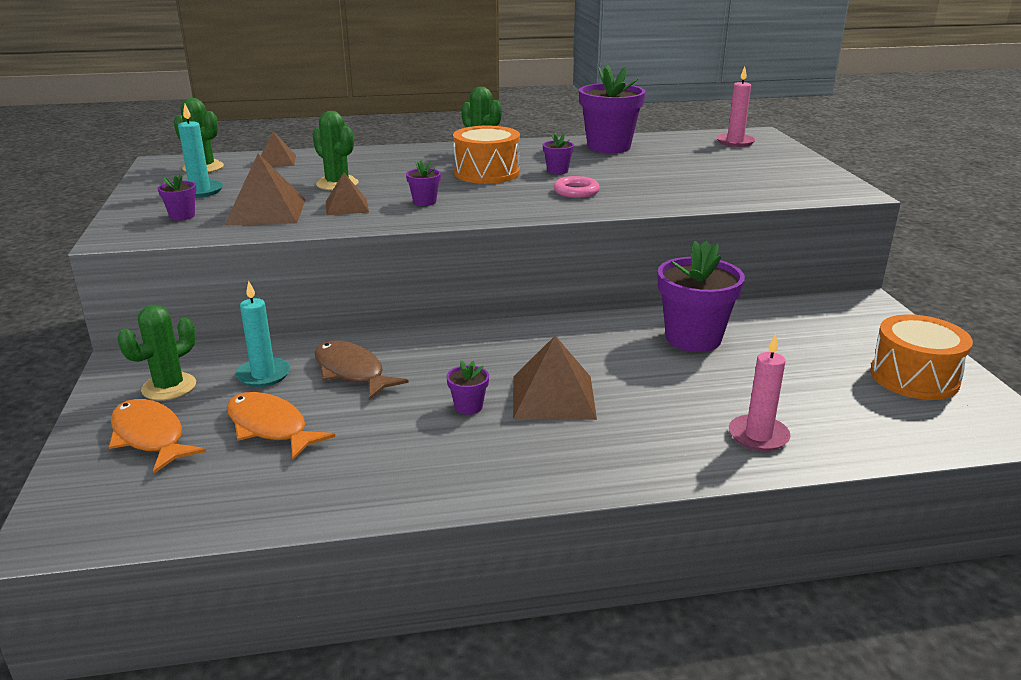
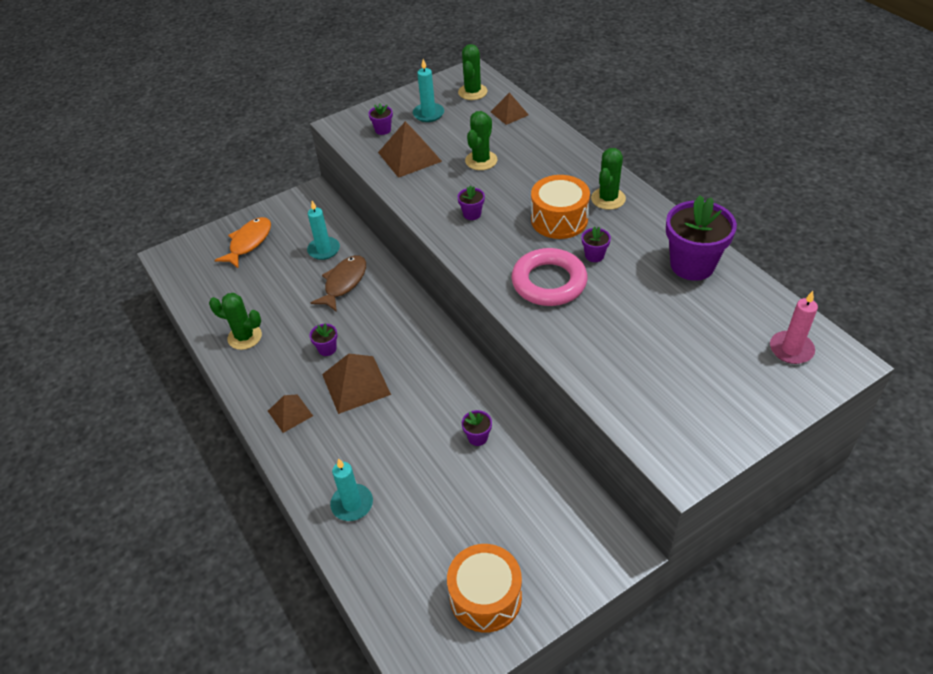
camera: 70 degrees right, 20 degrees up
green cactus [118,305,196,401] -> green cactus moved to [209,293,262,350]
orange fish [227,392,335,460] -> none
brown pyramid [326,173,369,215] -> brown pyramid moved to [268,394,313,433]
pink ring [554,176,600,198] -> pink ring [511,248,588,306], size x1.87
purple flower pot [657,241,745,352] -> purple flower pot [462,410,492,446], size x0.44
pink candle [729,333,791,451] -> turquoise candle [330,458,373,521]

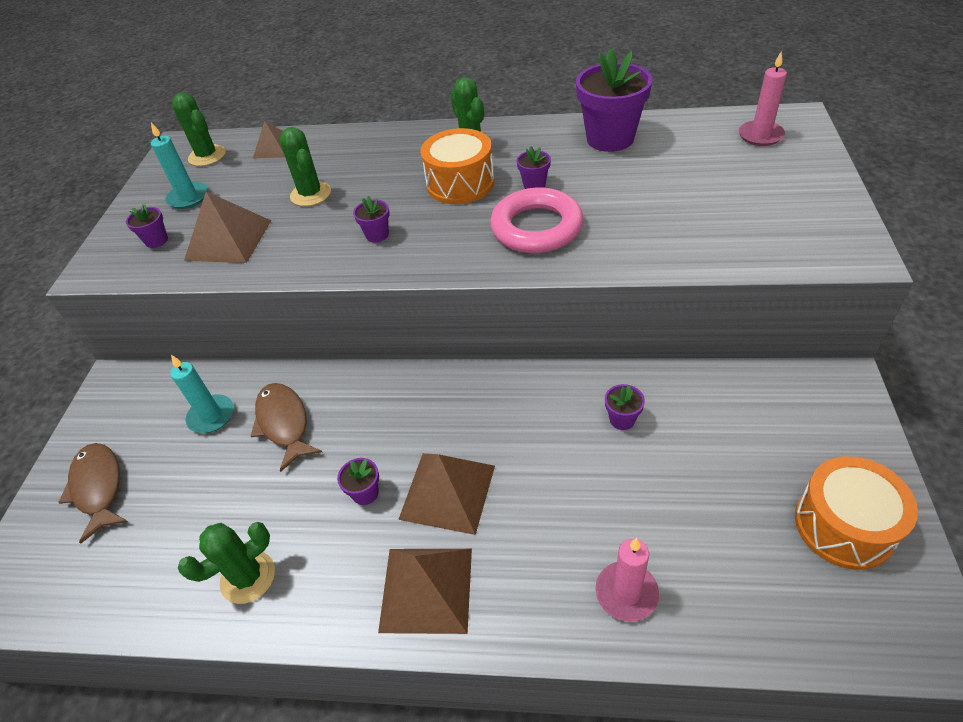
camera: 50 degrees left, 0 degrees up
orange fish [215,217,271,268] -> brown fish [58,443,128,544]
brown pyramid [268,394,313,433] -> brown pyramid [378,549,472,634], size x1.65
turquoise candle [330,458,373,521] -> pink candle [595,538,659,622]

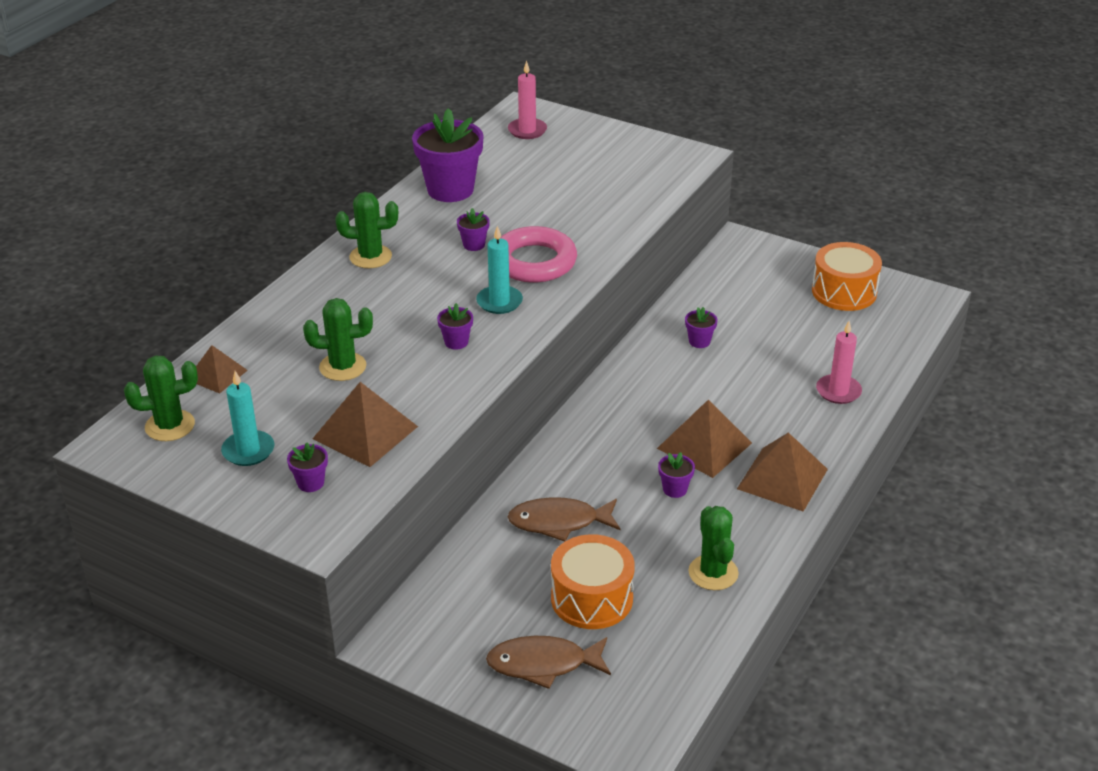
camera: 70 degrees left, 10 degrees down
turquoise candle [170,355,234,433] -> turquoise candle moved to [476,226,523,314]
orange drum [420,128,495,204] -> orange drum moved to [551,534,635,629]

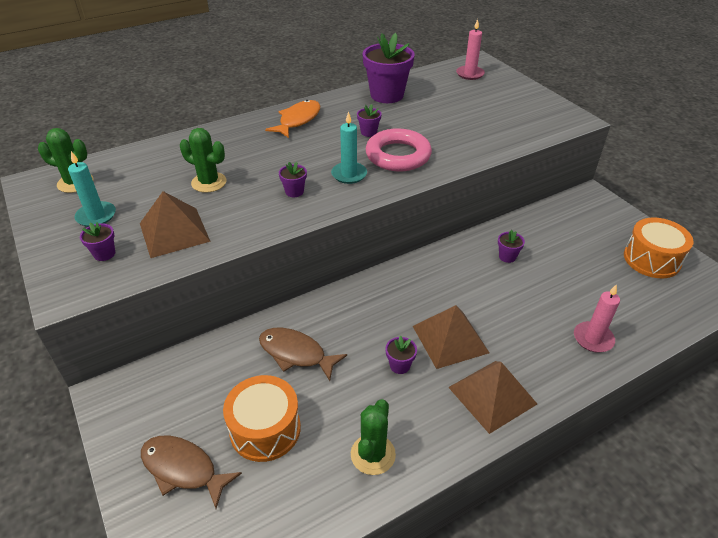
camera: 30 degrees right, 5 degrees up
brown pyramid [196,345,248,394] -> none
green cactus [336,192,398,268] -> orange fish [265,100,320,138]

